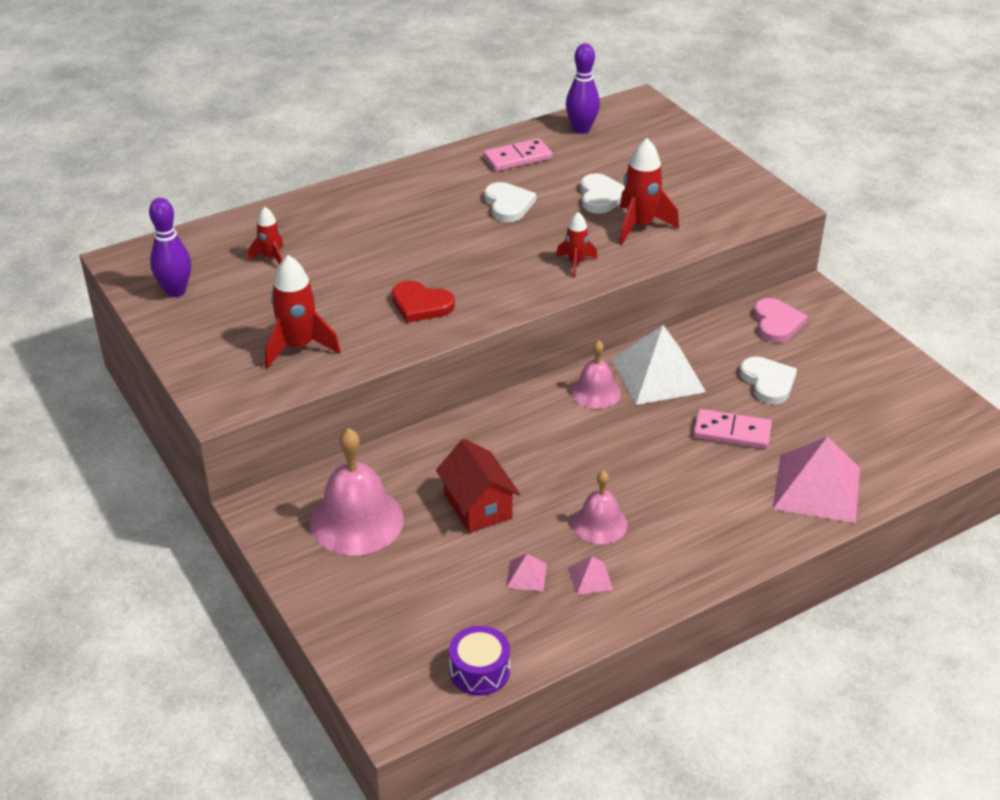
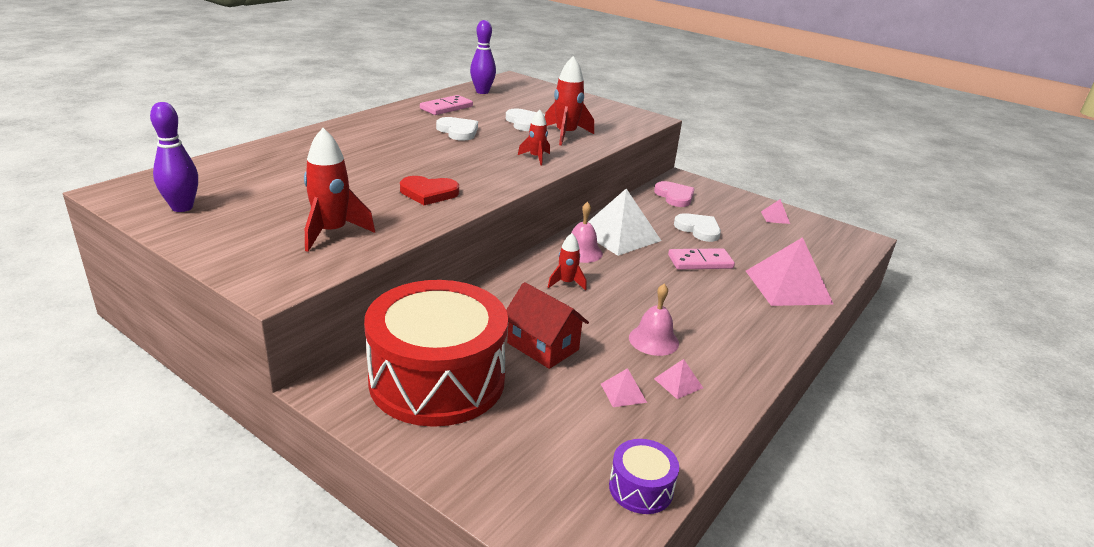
camera: 25 degrees left, 10 degrees down
red rocket [248,207,284,264] -> red rocket moved to [548,233,587,291]
pink bell [310,428,404,555] -> red drum [364,280,508,427]
none -> pink pyramid [761,199,790,224]

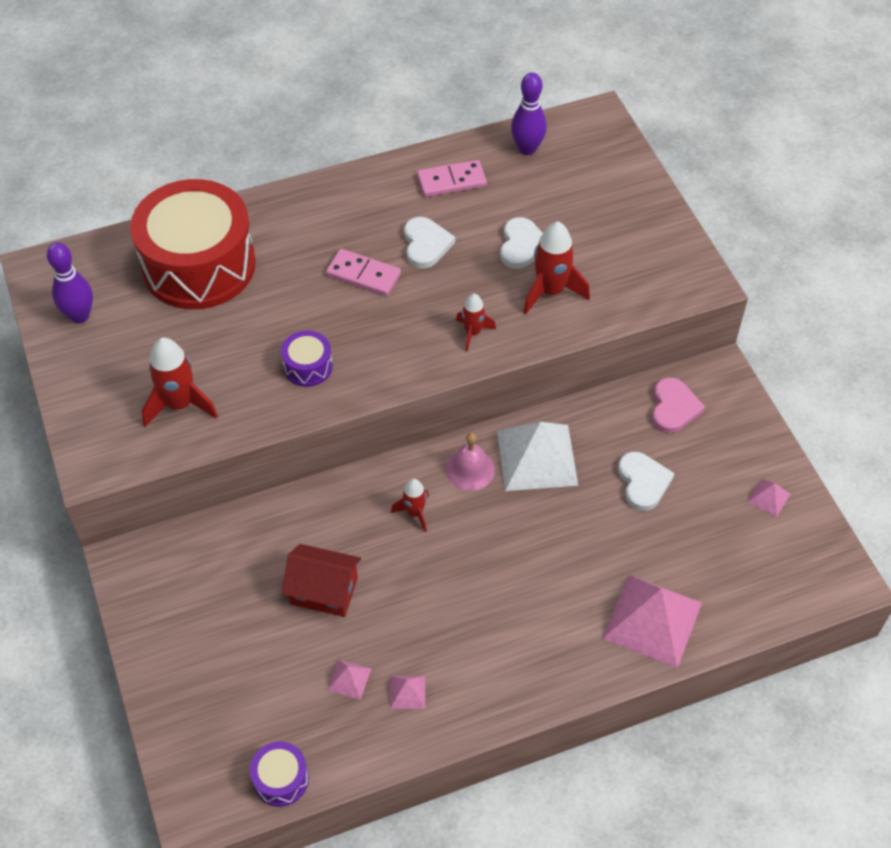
camera: 35 degrees right, 25 degrees up
red drum [364,280,508,427] -> red drum moved to [130,179,256,309]
red heart [400,176,459,205] -> purple drum [281,331,333,387]
red house [506,282,589,369] -> red house turned 60 degrees counterclockwise [282,544,361,617]
pink bell [629,284,679,356] -> none
pink domino [668,248,735,269] -> pink domino moved to [326,249,401,296]

